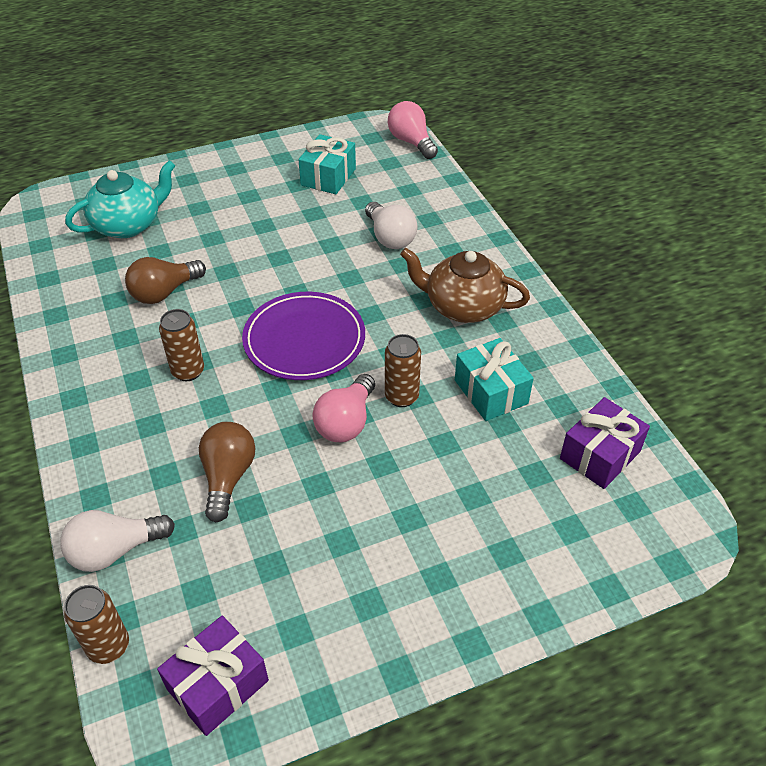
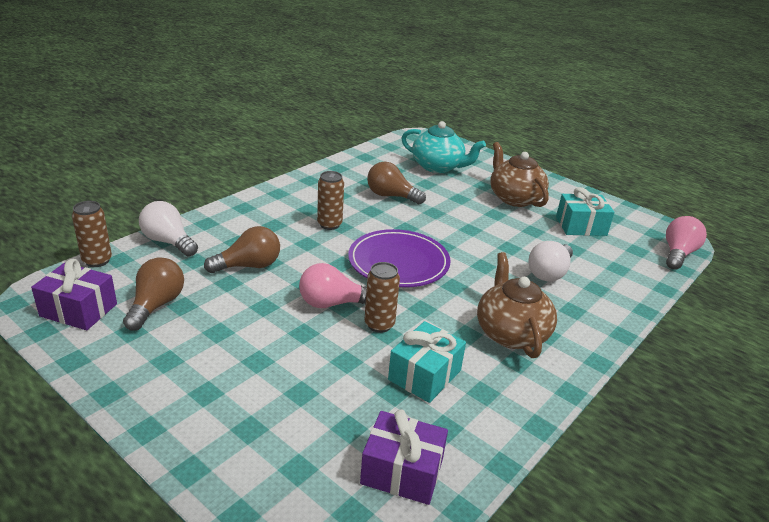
camera: 60 degrees right, 15 degrees down
none -> brown light bulb [123,257,184,331]
none -> brown teapot [490,142,549,207]

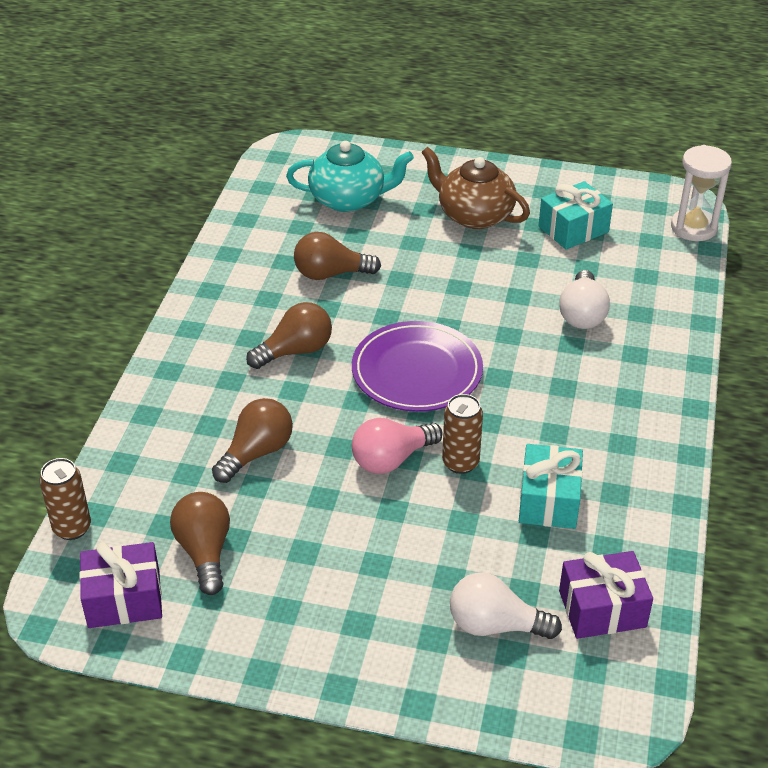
camera: 25 degrees left, 10 degrees up
white light bulb [139,201,198,257] -> white light bulb moved to [450,573,562,639]
brown can [317,171,344,230] -> brown light bulb [246,302,332,369]
brown teapot [477,252,557,358] -> none
pink light bulb [666,216,707,270] -> white hourglass [671,145,732,241]

